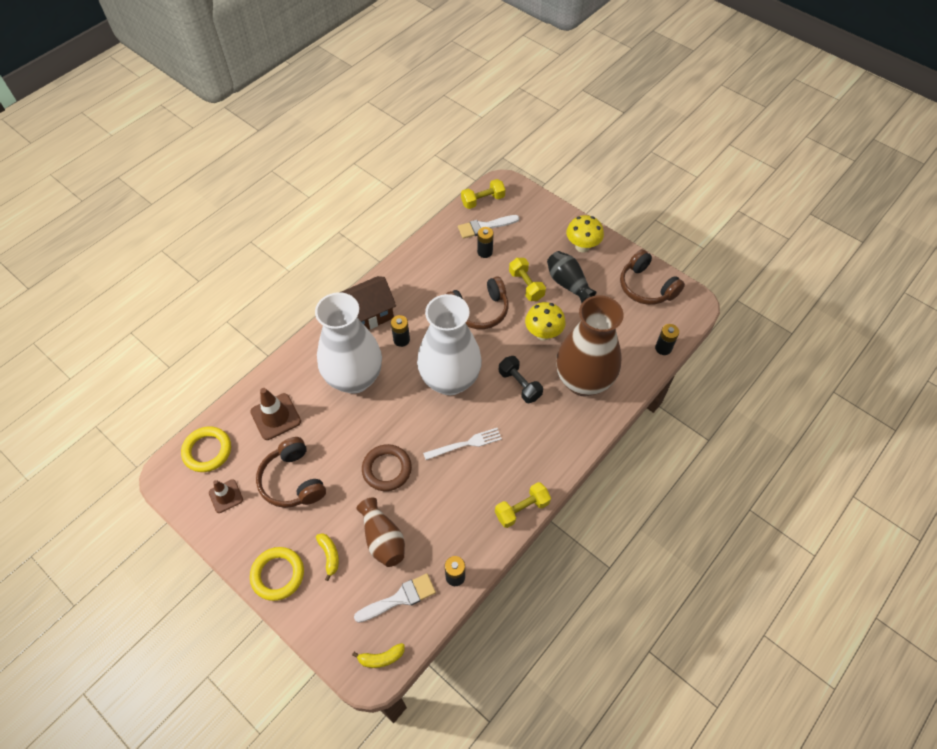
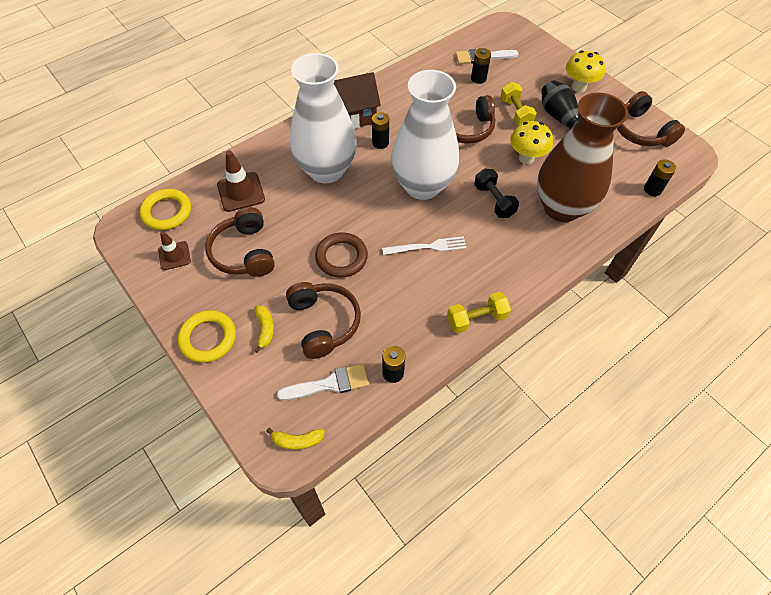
camera: 10 degrees right, 0 degrees up
brown vase [357,497,405,567] -> brown headphones [286,282,361,359]
yellow dumbbell [461,179,505,209] -> none

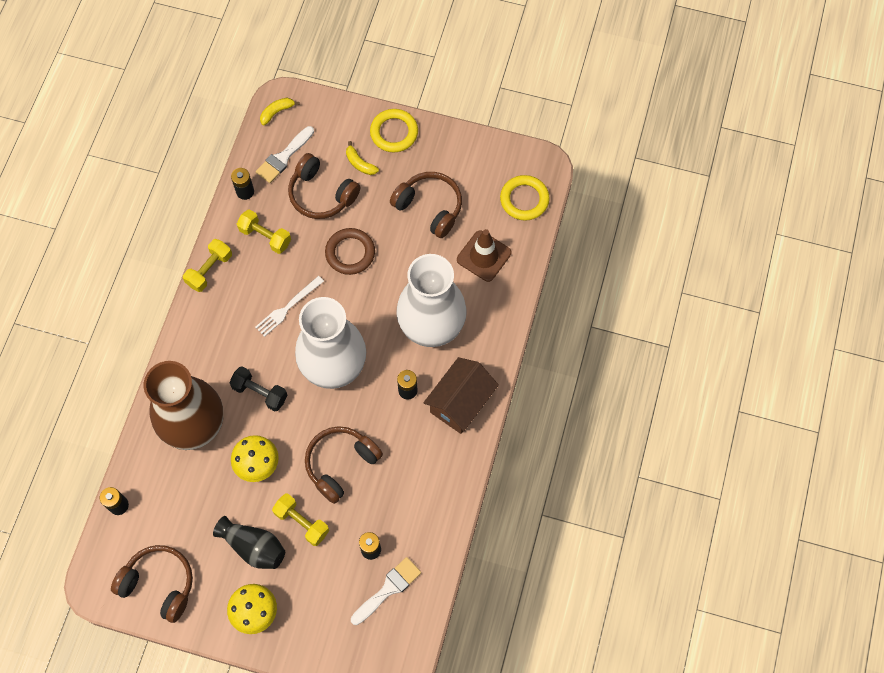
camera: 145 degrees right, 10 degrees up
brown traffic cone [158,231,191,270] -> none
none -> yellow dumbbell [237,210,291,254]

